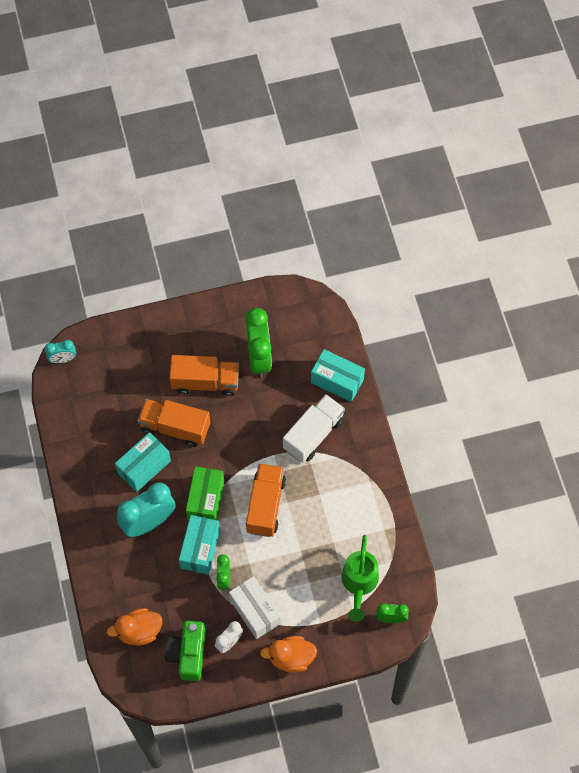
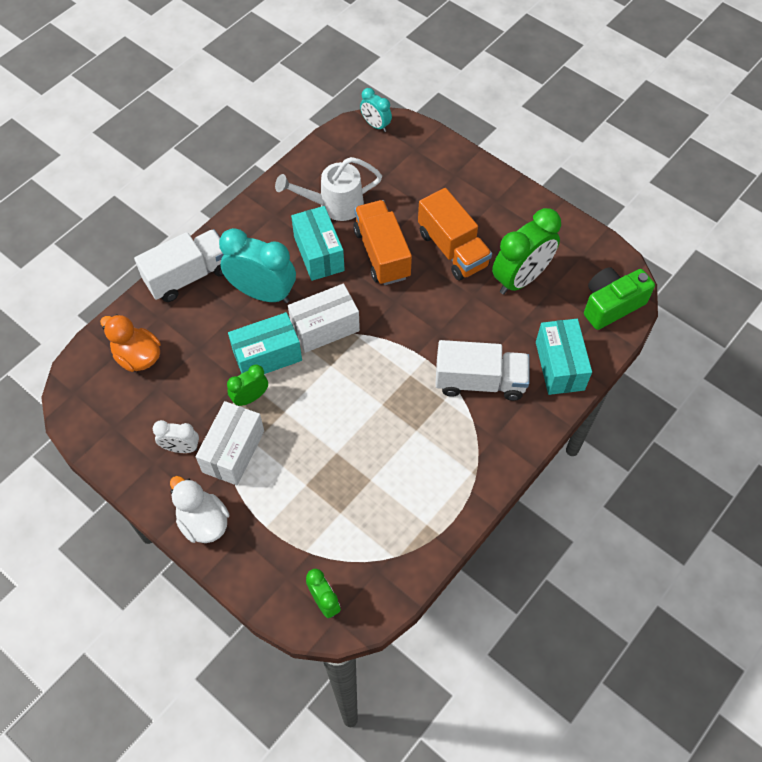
camera: 55 degrees right, 5 degrees down
turquoise box [115,432,171,492] -> turquoise box turned 60 degrees clockwise [291,206,345,281]
green camera [165,621,206,681] -> green camera moved to [584,267,655,330]
green box [186,466,224,520] -> white box [288,284,360,353]
orange truck [246,463,286,537] -> none
orange duck [260,636,317,673] -> white duck [170,476,230,543]
green watering can [341,535,379,622] -> none
none -> white truck [134,229,224,302]
none -> white watering can [275,157,382,221]

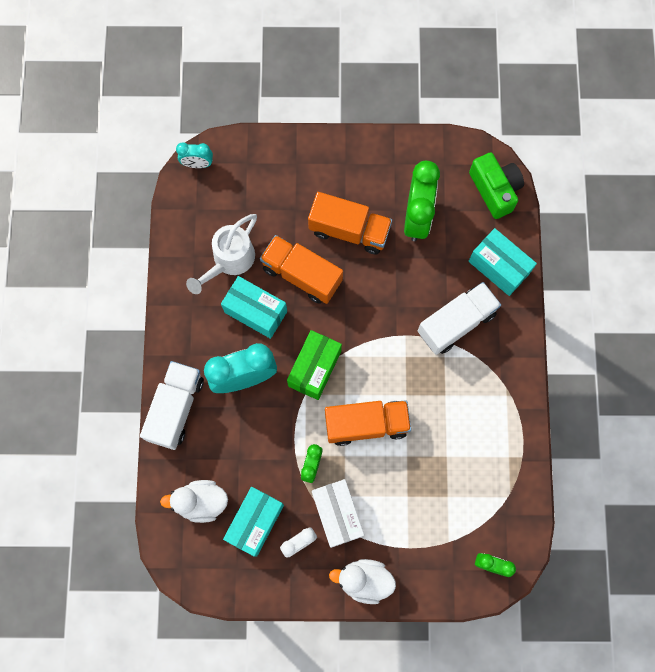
camera: 40 degrees left, 15 degrees up
orange duck [100,314,161,372] -> white duck [160,480,228,523]
turquoise box [228,312,302,374] -> turquoise box moved to [223,487,284,557]
white box [288,284,360,353] -> green box [287,330,342,400]
green camera [584,267,655,330] -> green camera turned 135 degrees clockwise [469,152,524,219]
none -> orange truck [325,400,411,446]

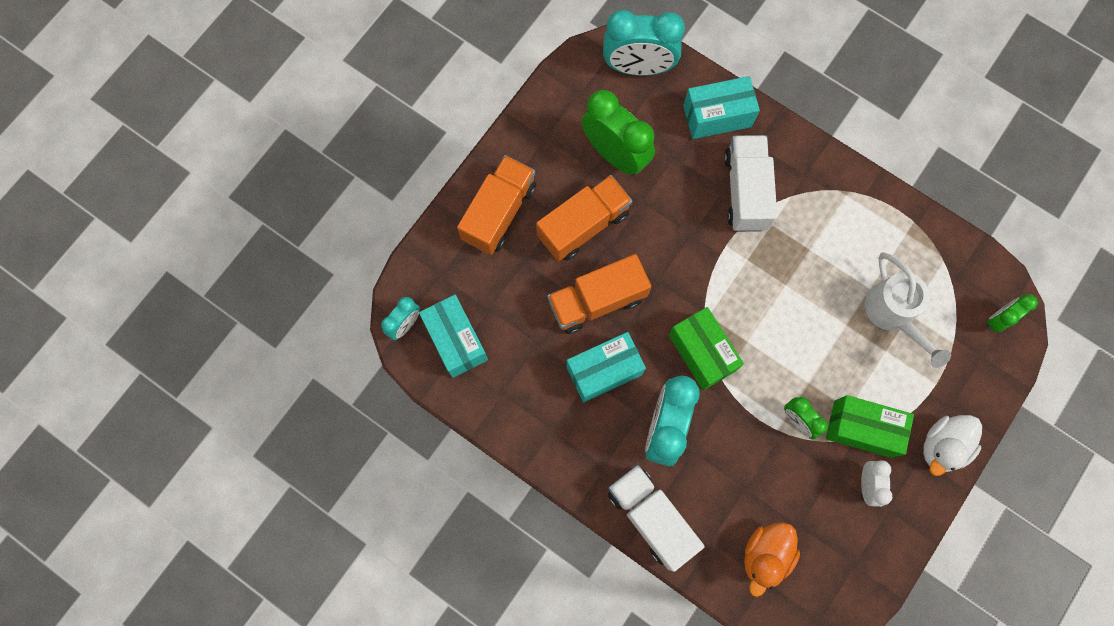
camera: 55 degrees left, 0 degrees up
white duck [160,480,228,523] -> orange duck [744,522,800,597]
white watering can [186,214,257,294] -> white watering can moved to [865,252,951,368]
turquoise box [223,487,284,557] -> turquoise box moved to [419,295,488,378]
white box [312,479,364,548] -> green box [826,395,914,458]
orange truck [325,400,411,446] -> orange truck moved to [457,155,536,255]
green camera [469,152,524,219] -> turquoise clock [603,10,685,76]

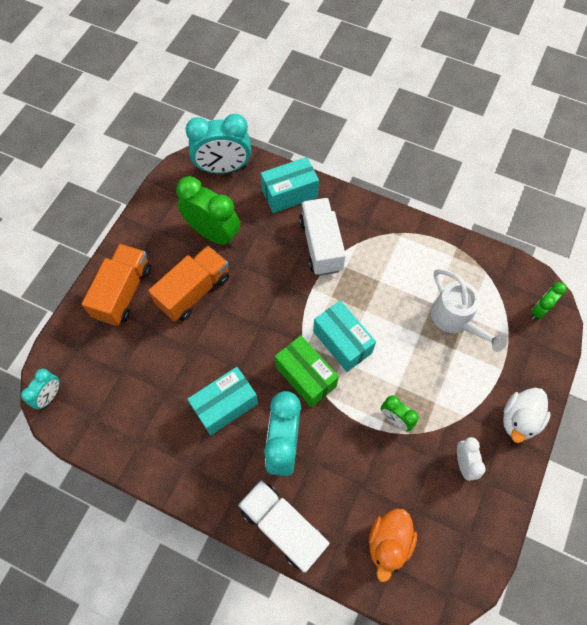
camera: 10 degrees left, 10 degrees down
turquoise box [419,295,488,378] -> turquoise box moved to [313,301,376,372]
orange truck [547,254,651,334] -> none
green box [826,395,914,458] -> none

